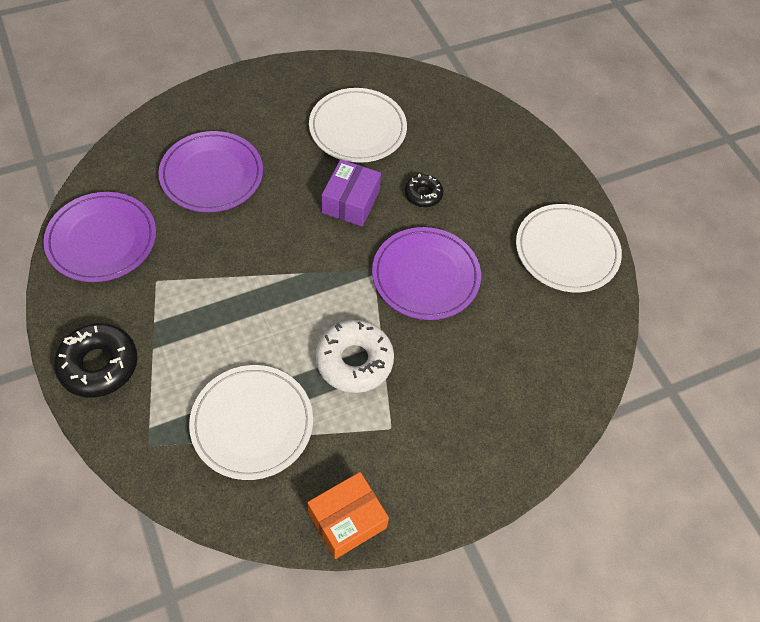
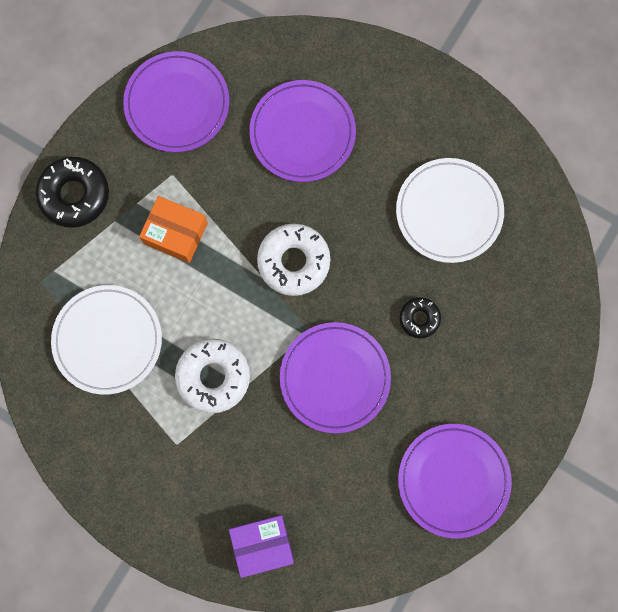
camera: 60 degrees right, 20 degrees up
orange box [307,472,389,559] -> orange box moved to [139,196,208,263]
purple box [322,159,381,226] -> purple box moved to [229,515,294,578]
white plate [516,204,622,292] -> purple plate [398,424,512,539]
none -> white donut [257,223,330,296]

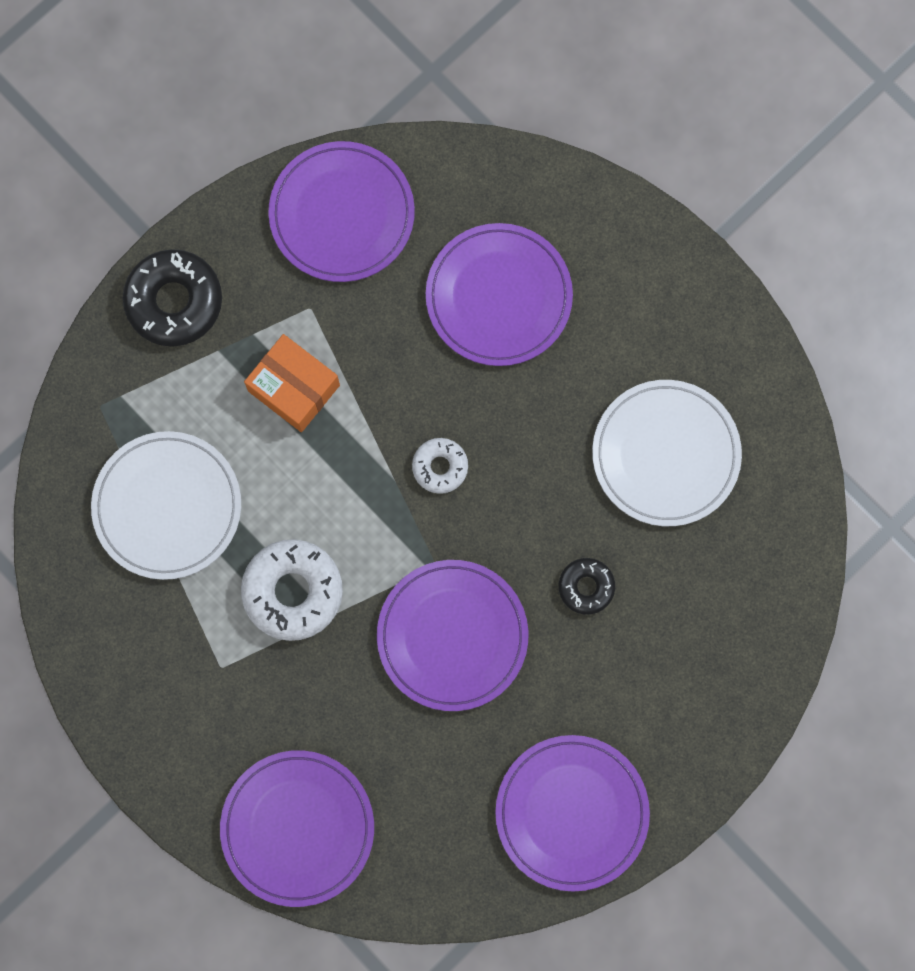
camera: 15 degrees right, 0 degrees up
purple box [229,515,294,578] -> purple plate [220,750,374,907]
white donut [257,223,330,296] -> white donut [412,438,468,494], size x0.56

